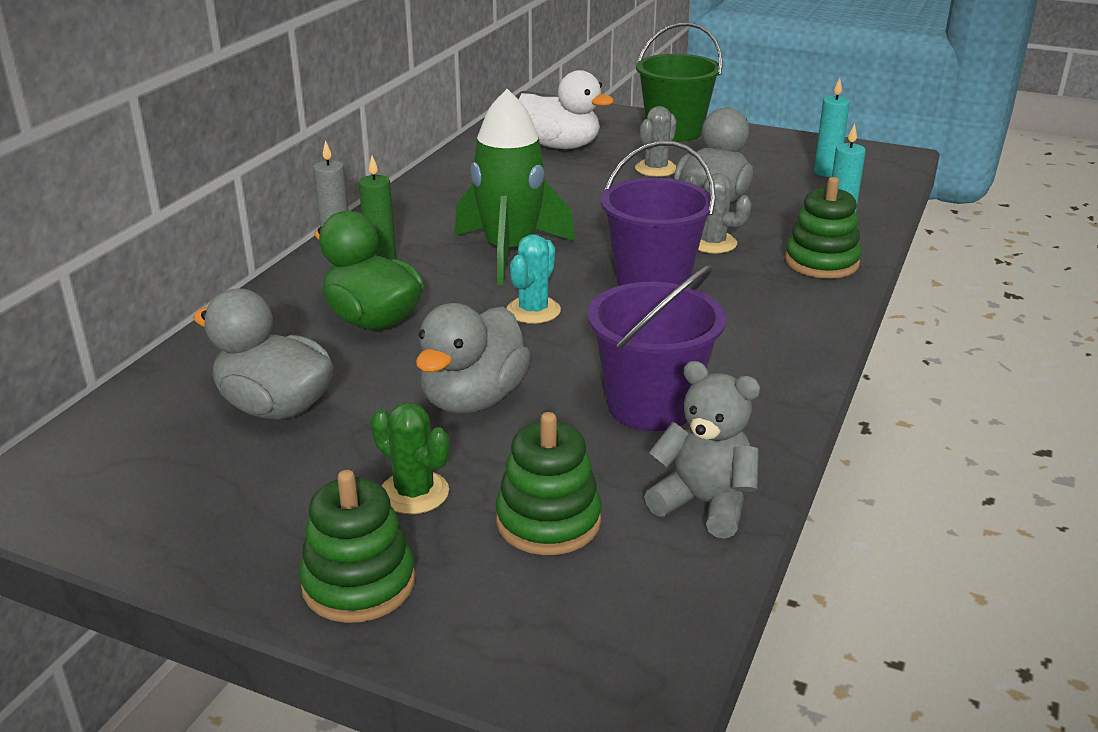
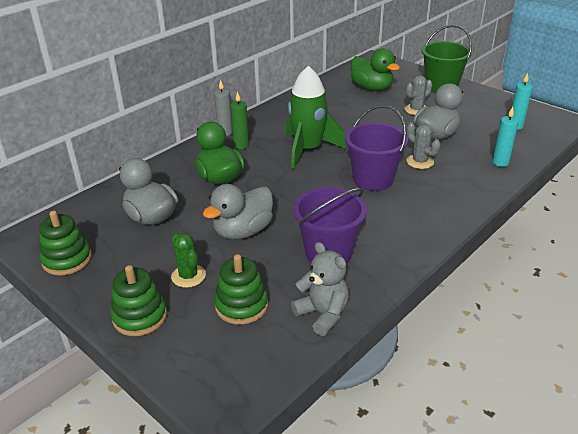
camera: 20 degrees right, 5 degrees up
turquoise cactus [507,234,561,324] -> none
white duck [519,70,614,149] -> green duck [351,48,400,91]
green stacking toy [785,177,862,278] -> green stacking toy moved to [39,211,92,276]

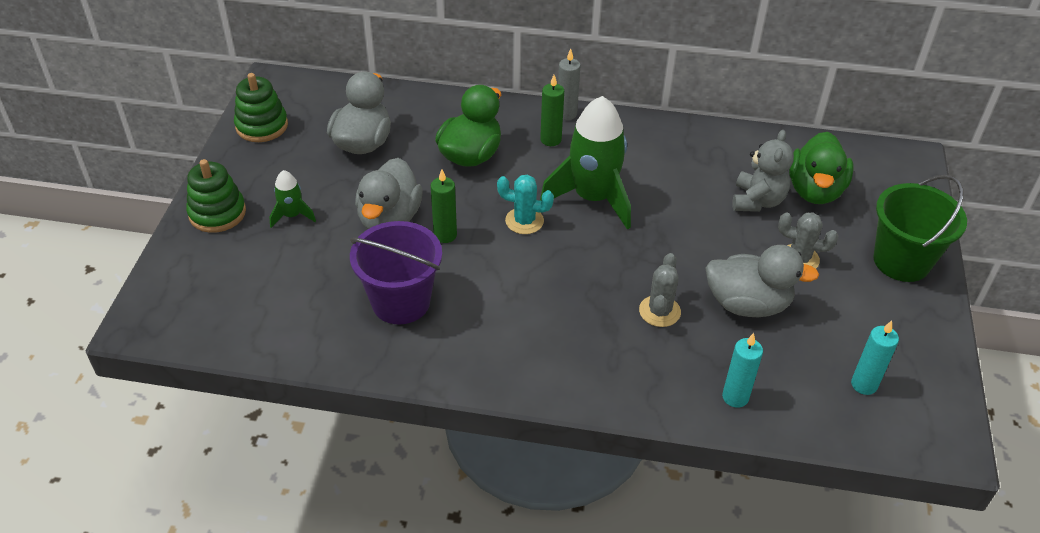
camera: 55 degrees right, 10 degrees up
green cactus [171,233,206,288] -> green rocket [270,170,316,228]
grey duck [203,184,273,240] -> grey duck turned 90 degrees counterclockwise [355,158,422,229]
green stacking toy [214,254,268,325] -> none
grey teddy bear [291,242,349,336] -> grey teddy bear moved to [733,130,794,212]
purple bucket [345,105,408,191] -> none
none -> green candle [431,169,457,243]
none -> turquoise cactus [497,175,554,234]

